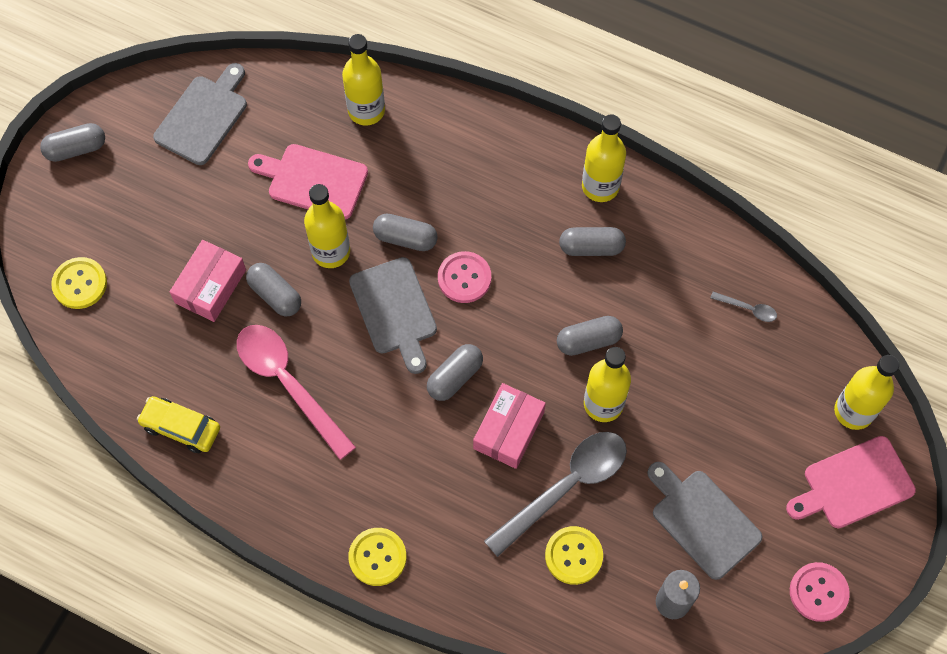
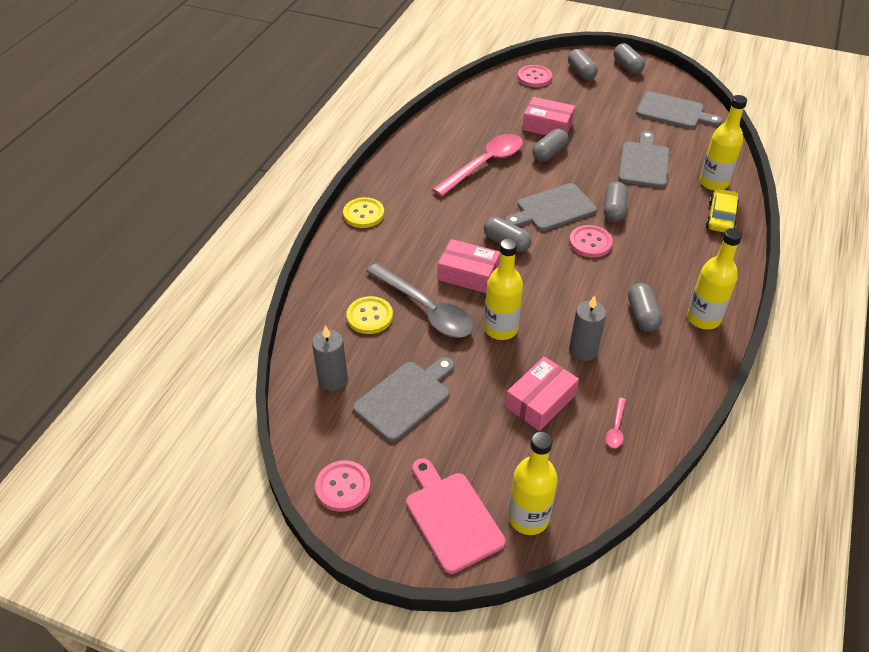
camera: 85 degrees right, 20 degrees down
yellow button [51,257,107,309] -> pink button [518,65,552,87]
yellow car [137,396,220,453] -> yellow car moved to [706,188,739,233]
pink cutting board [248,144,368,219] -> grey cutting board [618,131,669,188]
yellow bottle [304,184,350,268] -> none
grey capsule [557,316,623,356] -> grey capsule moved to [568,49,598,80]
grey spoon [710,292,777,322] -> pink spoon [606,398,626,448]
none -> pink box [505,356,579,431]
none -> grey candle [569,295,606,361]

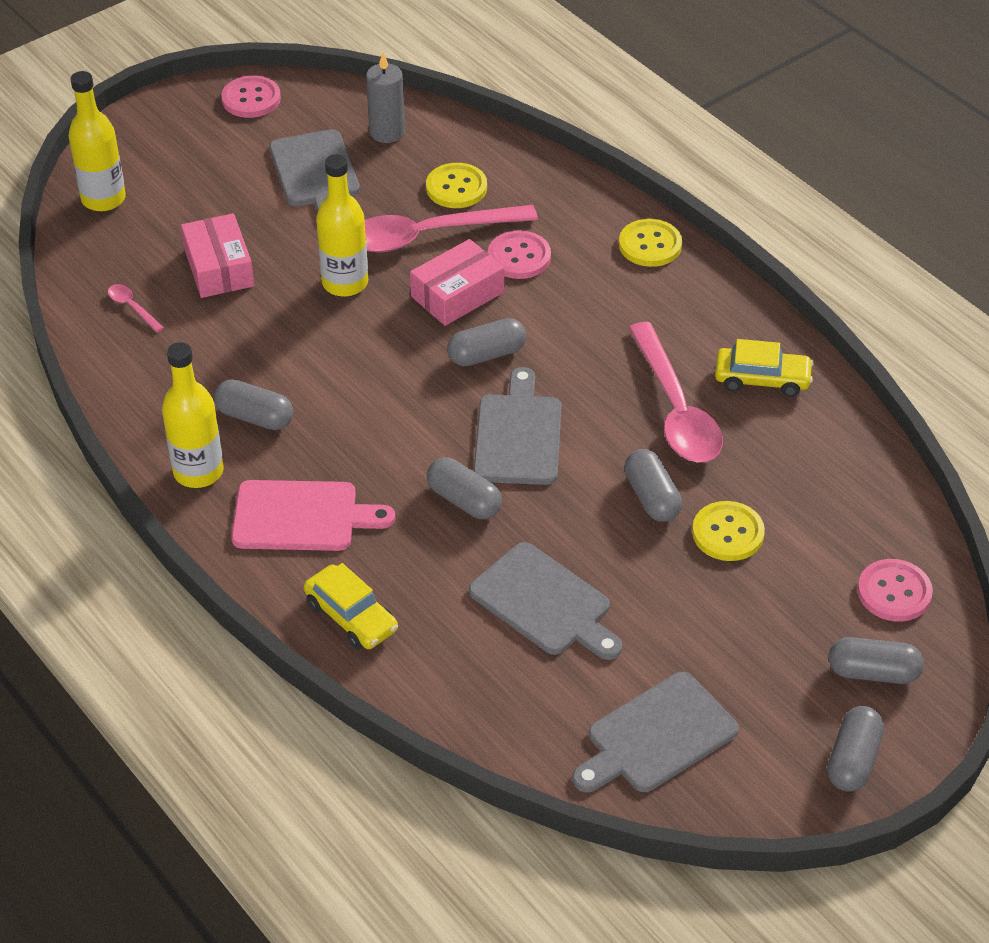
camera: 120 degrees right, 0 degrees up
grey spoon [366,263,474,338] -> pink spoon [365,205,538,252]
pink cutting board [406,458,506,574] -> pink cutting board moved to [231,480,395,551]
pink box [523,97,575,135] -> yellow button [692,501,765,561]
pink button [569,225,613,258] -> pink button moved to [488,231,551,279]
grey candle [569,295,606,361] -> none
grey capsule [614,43,645,74] -> grey capsule turned 75 degrees counterclockwise [827,706,884,792]
yellow bottle [700,95,747,191] -> none
none -> yellow car [715,339,814,397]

